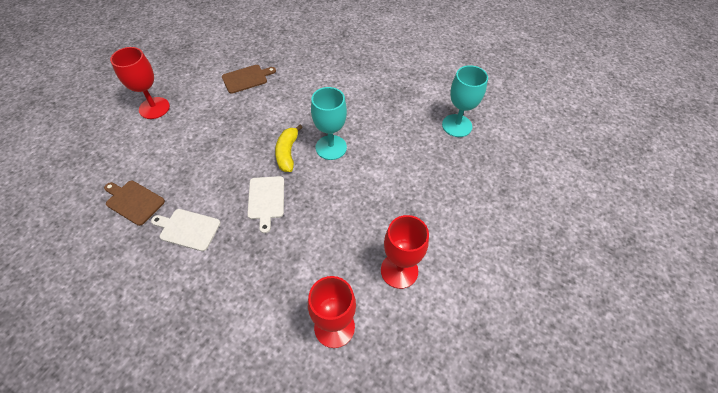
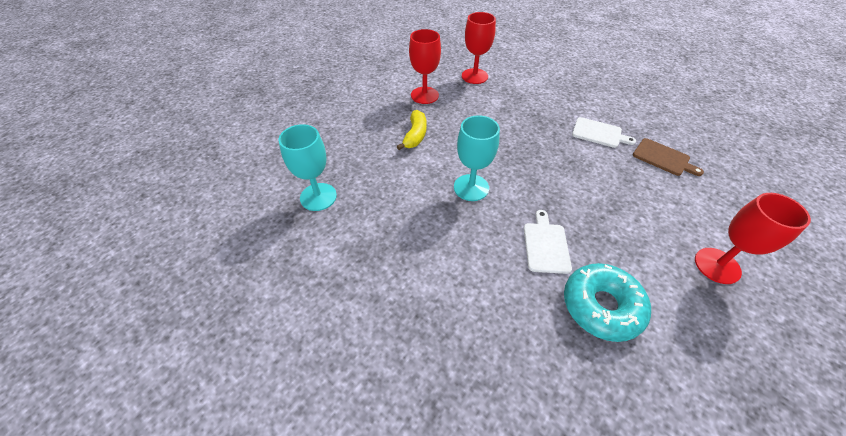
camera: 170 degrees left, 5 degrees down
brown cutting board [222,65,276,94] -> turquoise donut [564,263,651,342]
white cutting board [247,176,284,233] -> white cutting board moved to [524,210,572,274]
yellow banana [275,125,303,172] -> yellow banana moved to [397,110,427,150]

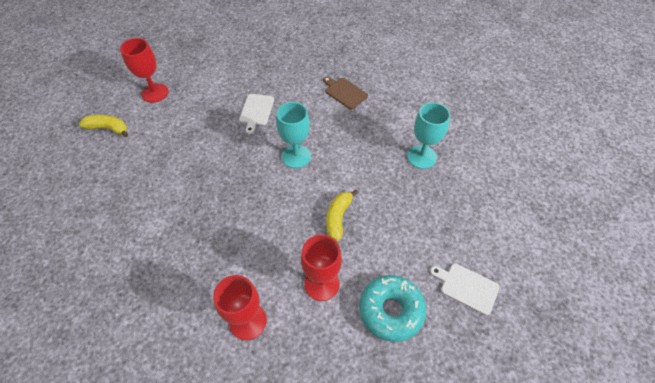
camera: 175 degrees left, 5 degrees up
turquoise donut [564,263,651,342] -> turquoise donut moved to [359,275,426,342]
white cutting board [572,117,636,148] -> white cutting board moved to [430,263,500,315]
brown cutting board [633,138,704,176] -> brown cutting board moved to [323,77,368,109]
none -> yellow banana [79,115,128,137]

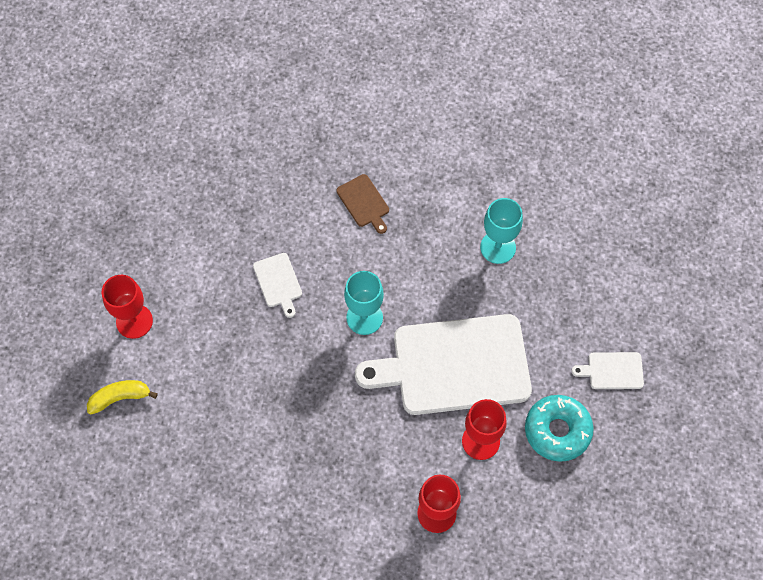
camera: 30 degrees left, 10 degrees up
brown cutting board [323,77,368,109] -> brown cutting board turned 135 degrees counterclockwise [336,174,389,234]
yellow banana [326,190,358,241] -> white cutting board [355,314,532,415]

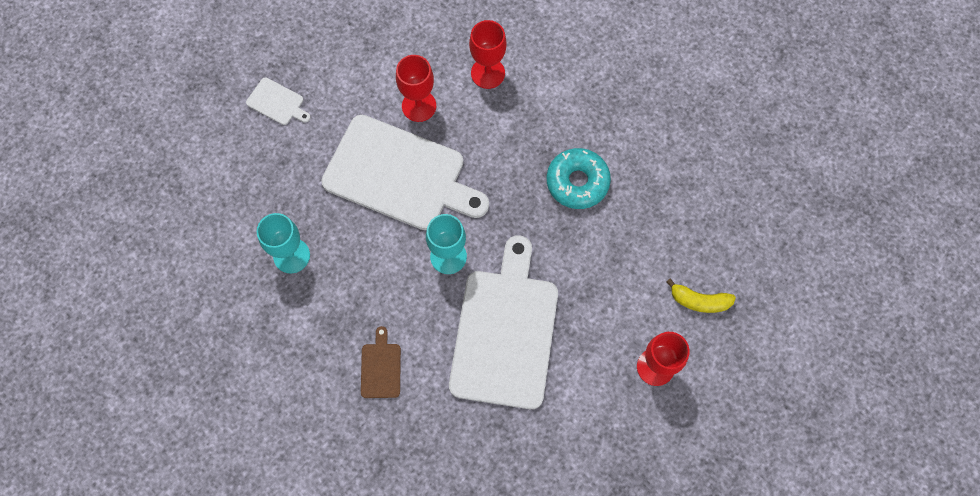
camera: 150 degrees left, 5 degrees up
white cutting board [253,253,302,318] -> white cutting board [449,235,558,409], size x2.44
turquoise donut [525,395,594,462] -> turquoise donut moved to [547,148,611,209]

